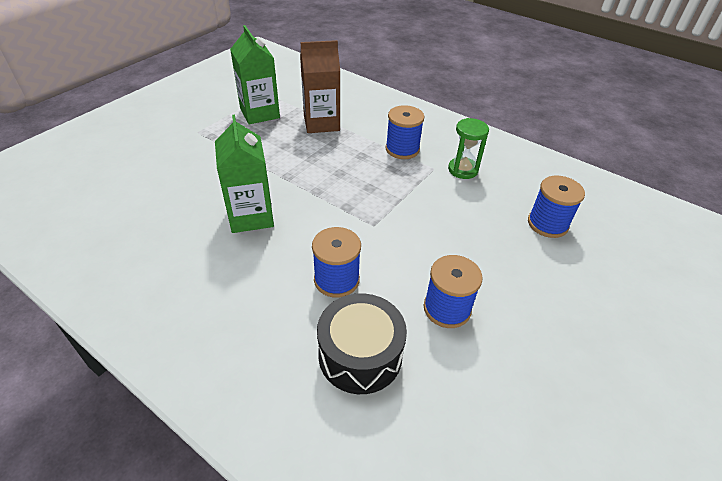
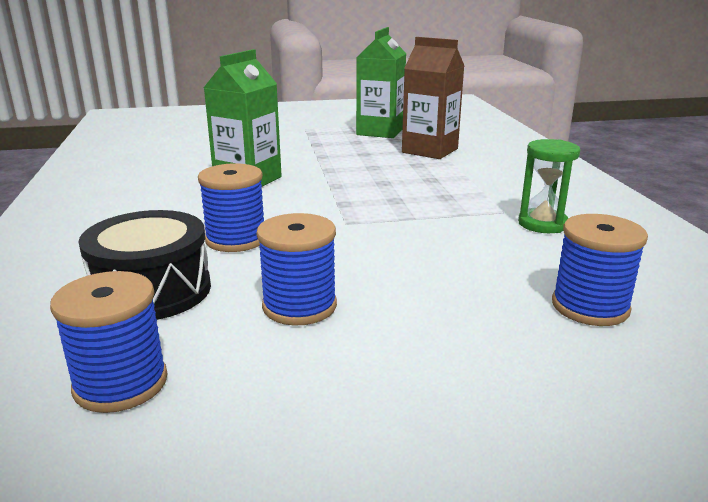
camera: 45 degrees right, 20 degrees down
blue spool [385,105,425,159] -> blue spool moved to [50,271,168,413]

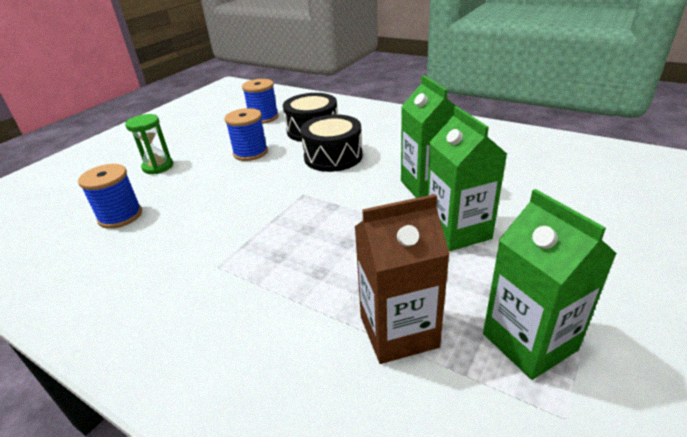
camera: 135 degrees right, 10 degrees up
blue spool [198,163,264,252] -> black drum [300,114,363,172]
green hourglass [518,139,581,233] -> green hourglass moved to [125,114,173,174]
none -> green carton [427,106,507,251]

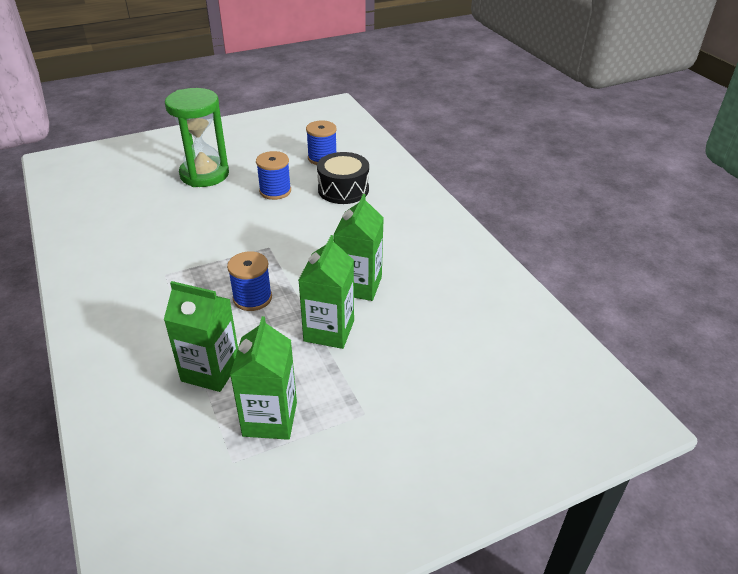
camera: 30 degrees right, 5 degrees up
blue spool [78,164,142,229] -> blue spool moved to [227,251,272,311]
green hourglass [125,114,173,174] -> green hourglass [165,88,229,187], size x1.88
black drum [300,114,363,172] -> none
brown carton [355,194,450,364] -> green carton [164,281,238,392]

